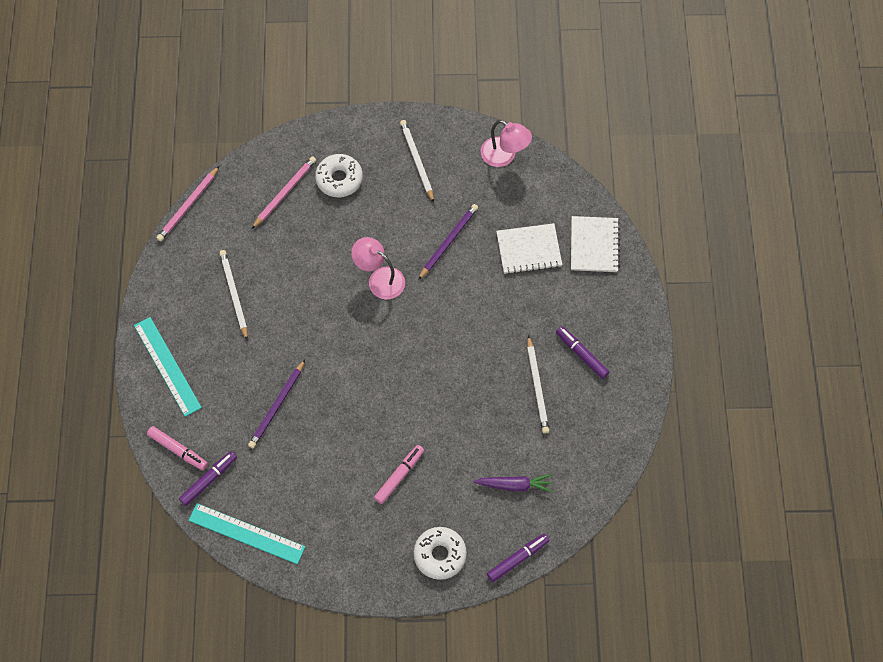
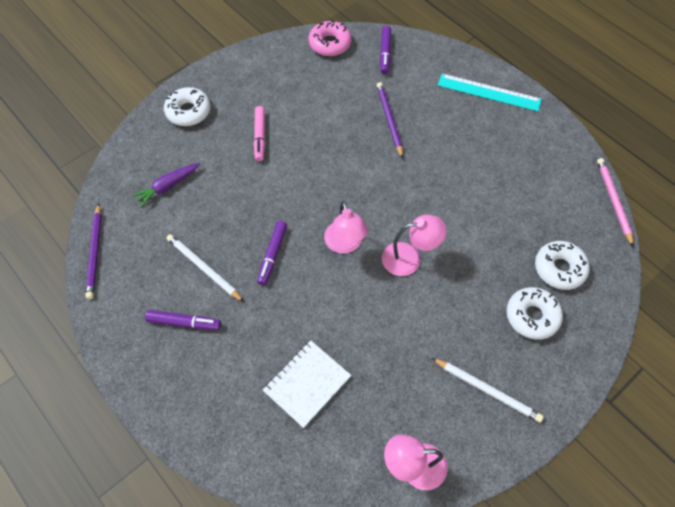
camera: 140 degrees right, 5 degrees down
pink marker [147,426,208,470] -> none
turquoise ruler [188,503,305,564] -> pink donut [308,21,352,56]
white pencil [219,250,248,340] -> none
pink pencil [252,156,316,229] -> white donut [535,241,590,290]
purple pencil [418,204,478,280] -> purple pencil moved to [85,203,102,299]
purple marker [487,533,550,582] -> purple marker moved to [257,221,287,285]
white notebook [571,216,620,272] -> none
none -> pink lamp [324,201,368,254]

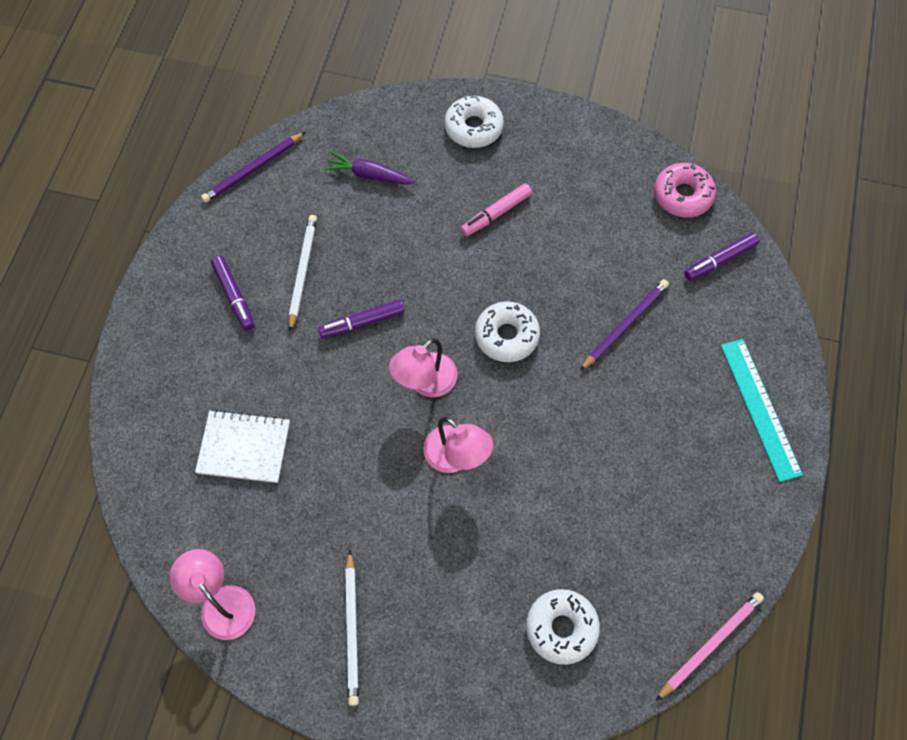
camera: 55 degrees right, 5 degrees up
white donut [506,287,563,340] -> white donut moved to [475,301,540,362]

